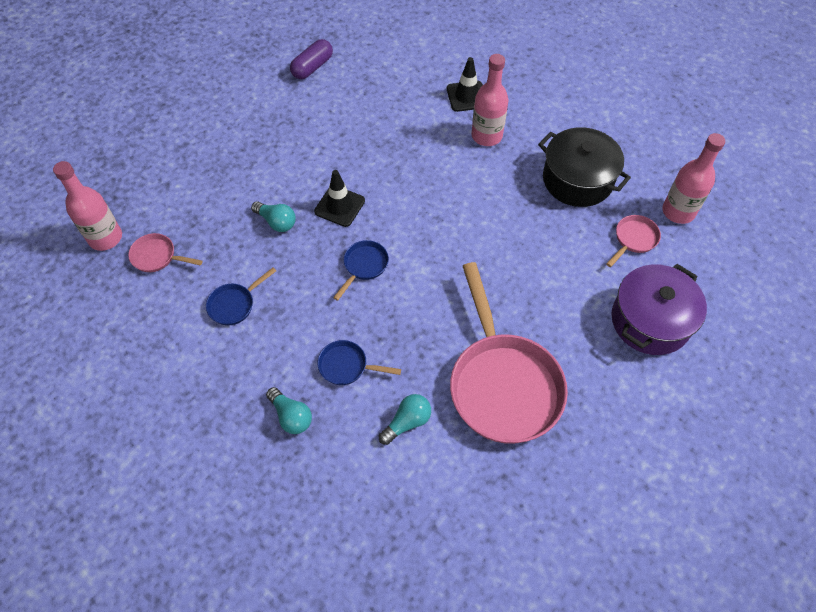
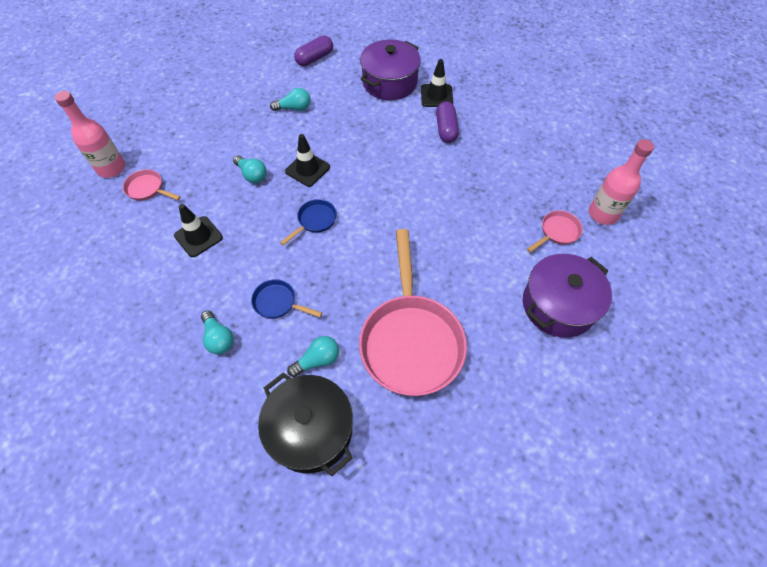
camera: 10 degrees right, 0 degrees up
blue pan [206,267,276,325] -> black traffic cone [174,204,223,257]
pink bottle [471,54,508,146] -> purple capsule [436,101,459,143]
black pot [538,127,631,207] -> black pot moved to [258,372,353,476]
none -> turquoise light bulb [270,88,311,111]
none -> purple pot [360,40,421,100]

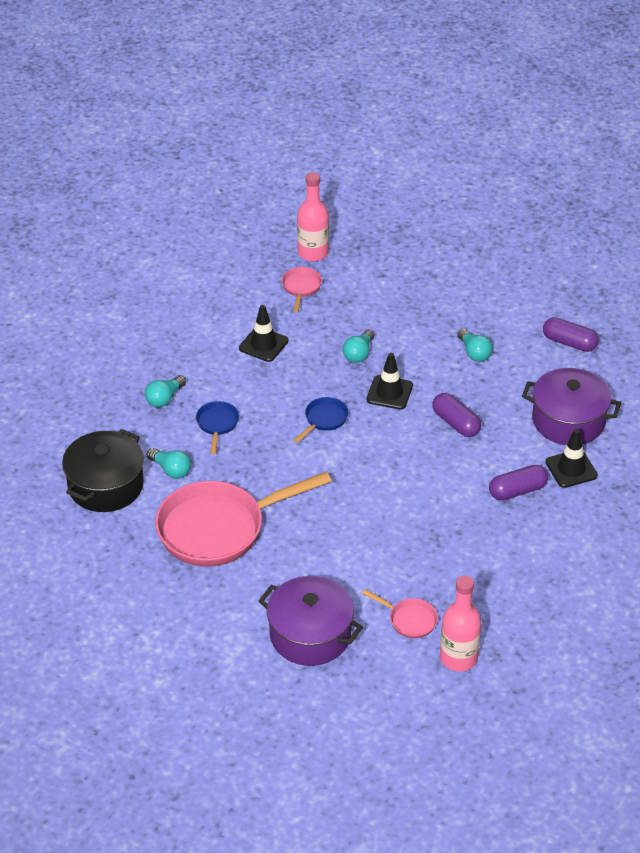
camera: 70 degrees right, 15 degrees down
blue pan [280,199,337,246] -> blue pan turned 75 degrees counterclockwise [293,397,348,443]
none -> purple capsule [432,393,481,437]

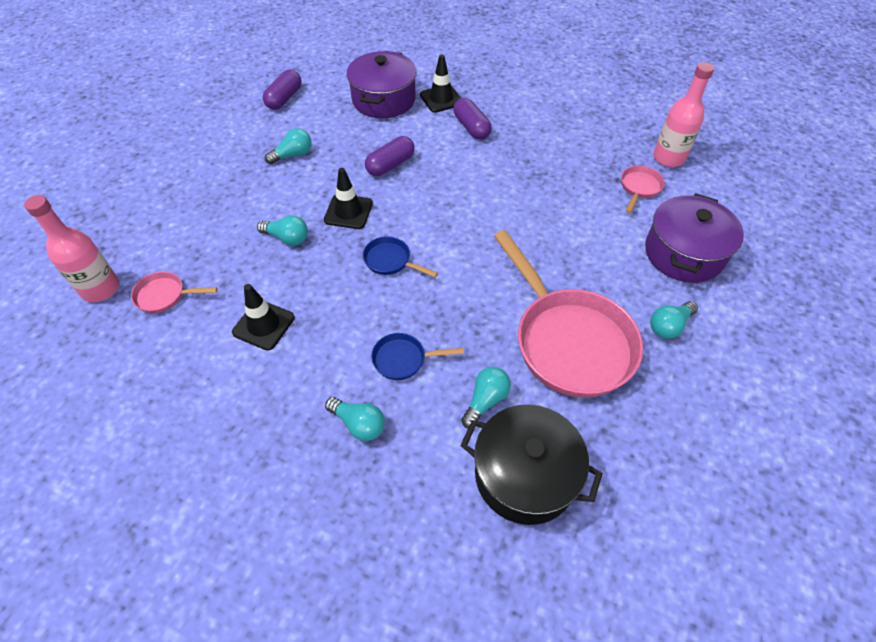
camera: 95 degrees left, 10 degrees up
none -> turquoise light bulb [650,301,698,339]

